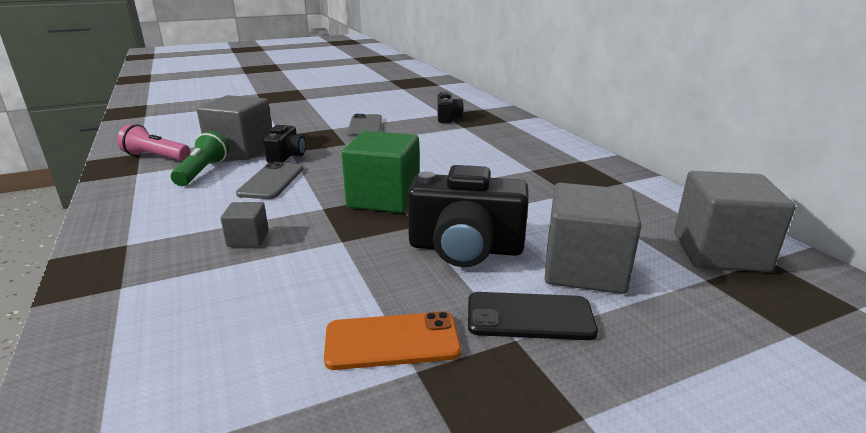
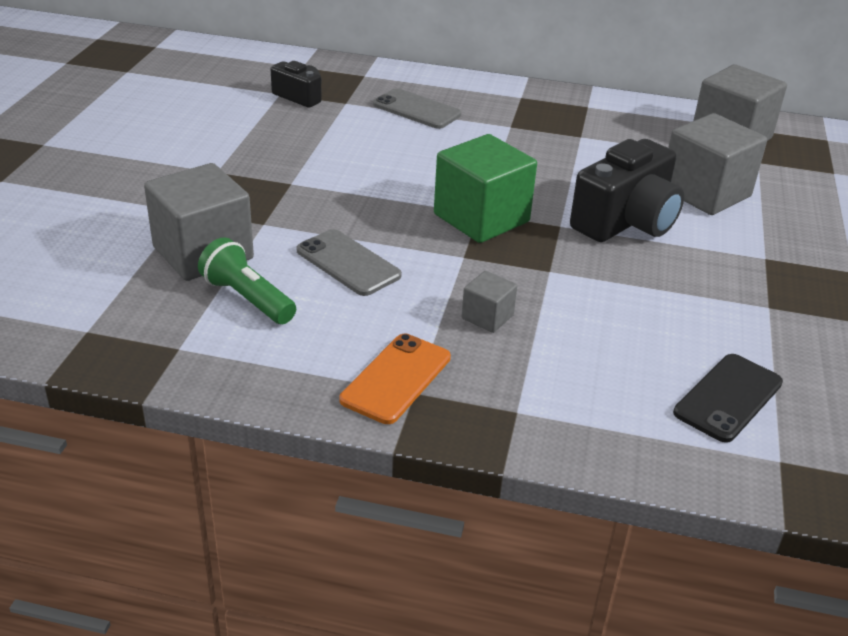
camera: 55 degrees left, 10 degrees up
pink flashlight [117,124,191,161] -> none
black camera [263,125,306,163] -> none
orange phone [324,311,461,370] -> orange phone moved to [340,334,451,424]
grey phone [347,114,382,137] -> grey phone moved to [373,88,461,129]
black phone [468,292,598,340] -> black phone moved to [673,354,783,443]

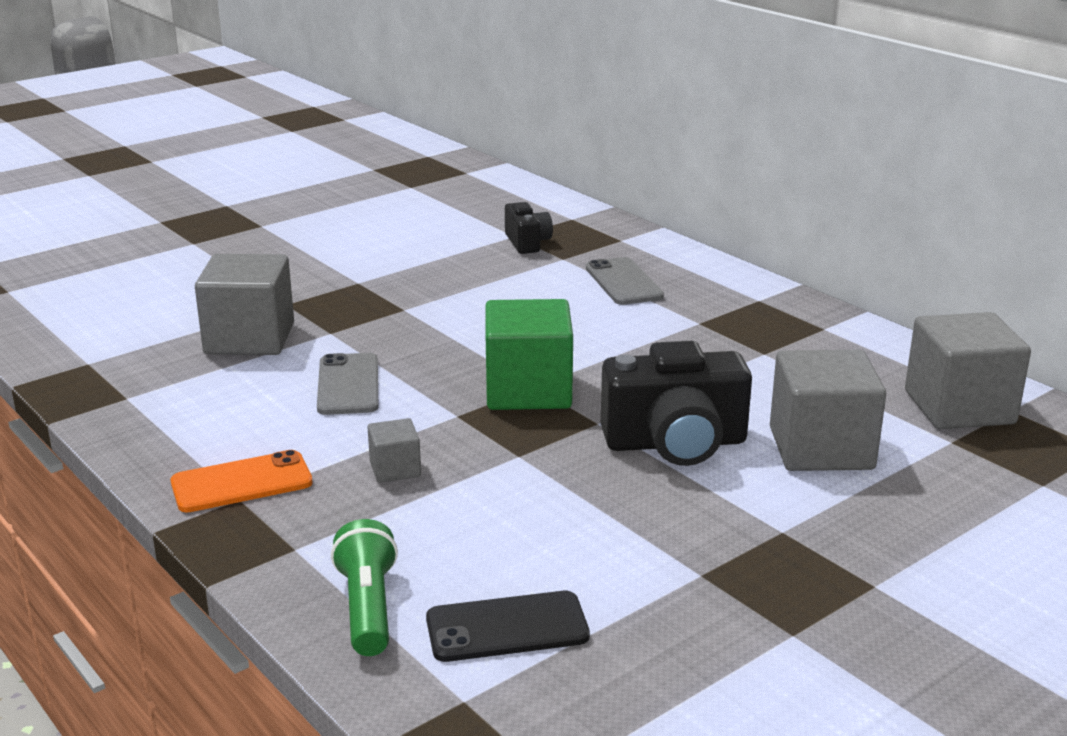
camera: 40 degrees right, 10 degrees down
green flashlight [198,237,296,324] -> green flashlight moved to [331,519,398,656]

